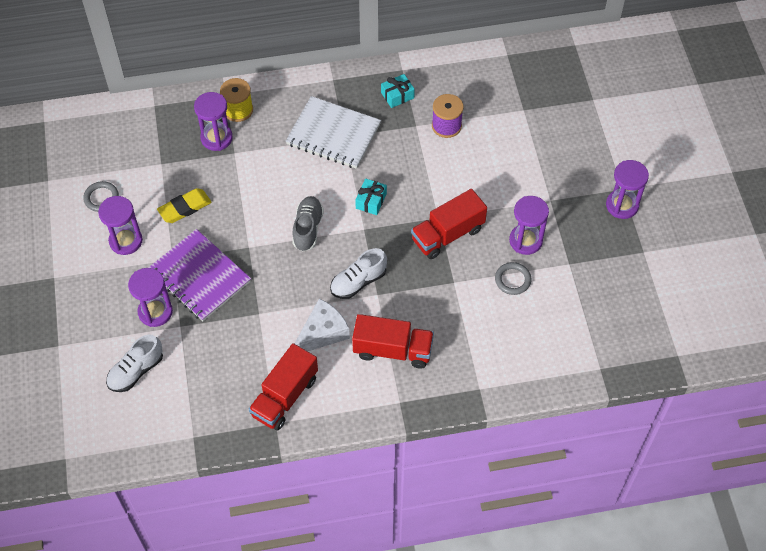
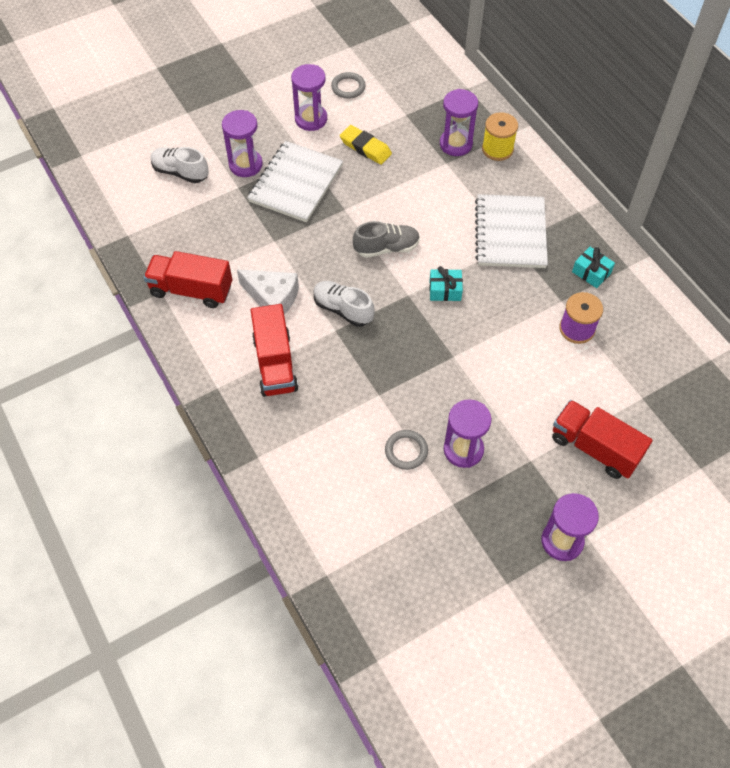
camera: 70 degrees right, 0 degrees up
purple notebook [148,229,251,321] -> white notebook [247,141,343,223]
red truck [411,189,487,259] -> red truck moved to [552,400,653,479]

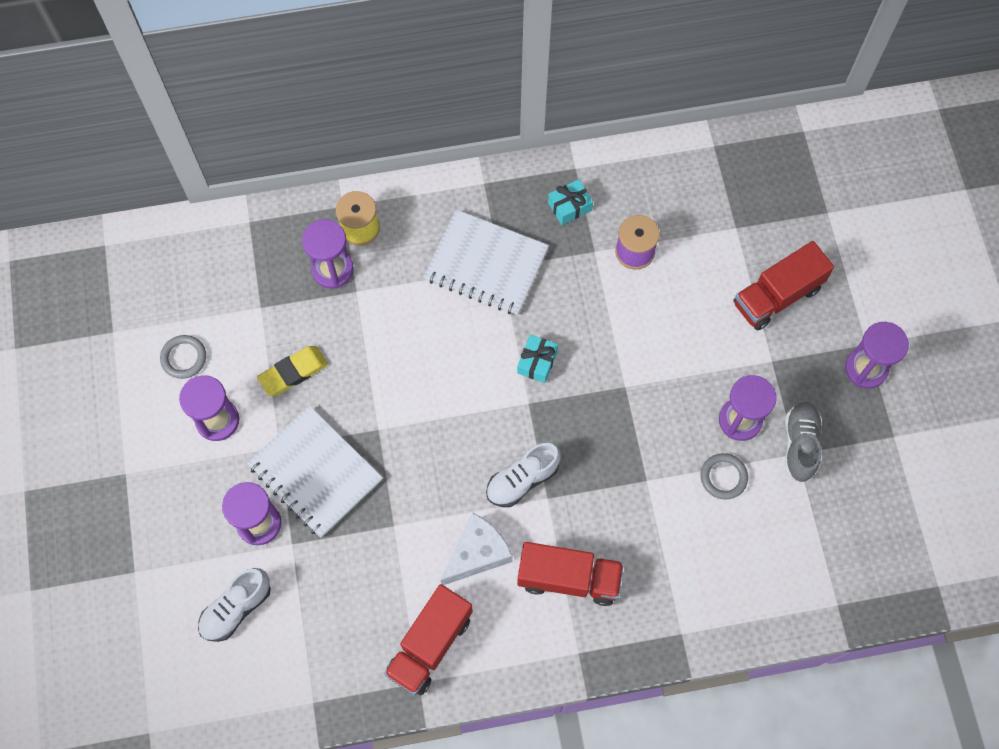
camera: 70 degrees left, 10 degrees up
grey shoe [353,221,420,258] -> grey shoe moved to [785,402,822,482]

